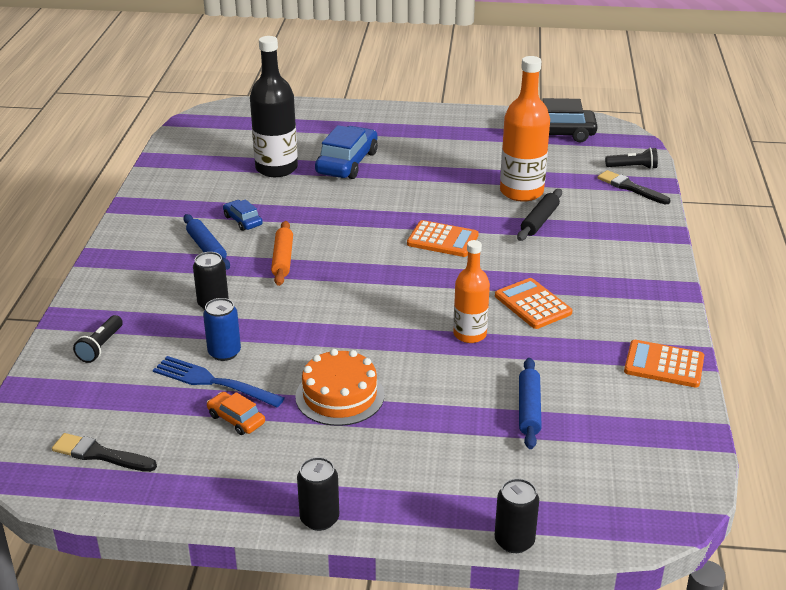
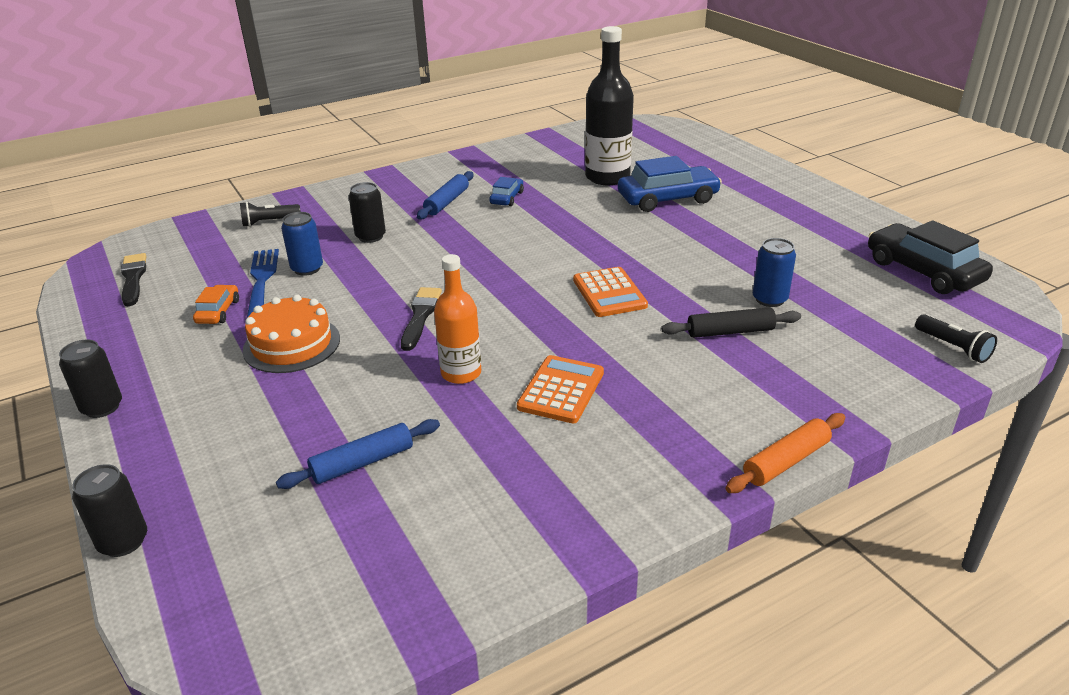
camera: 55 degrees right, 0 degrees up
orange rolling pin [271,221,293,286] -> orange rolling pin moved to [726,413,845,493]
orange bottle [500,56,550,202] -> blue can [753,238,796,307]
black brush [598,170,671,204] -> black brush moved to [401,287,442,351]
orange calculator [624,340,704,388] -> none

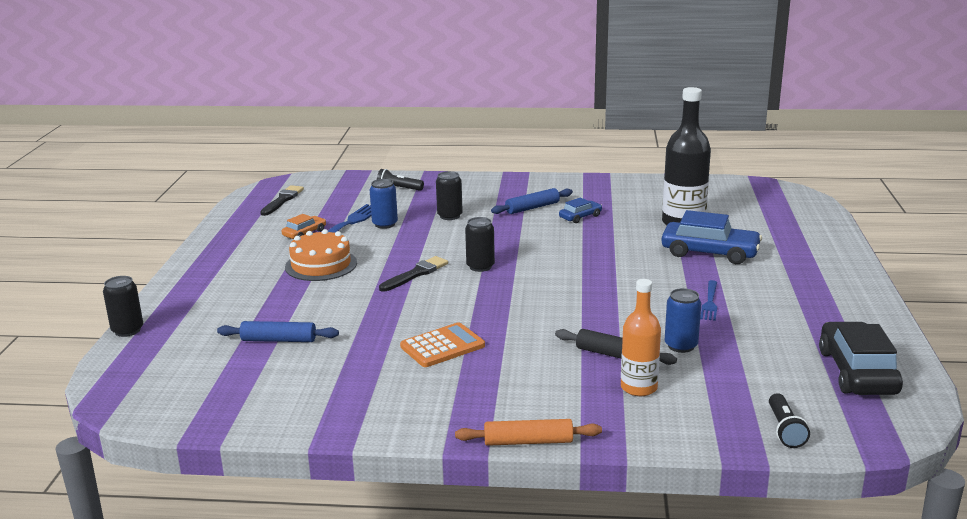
camera: 35 degrees right, 10 degrees down
black can [59,340,122,418] -> black can moved to [465,217,495,272]
orange bottle [434,254,481,384] -> orange bottle moved to [621,279,661,396]
orange calculator [573,267,648,317] -> none
none -> blue fork [700,280,717,321]

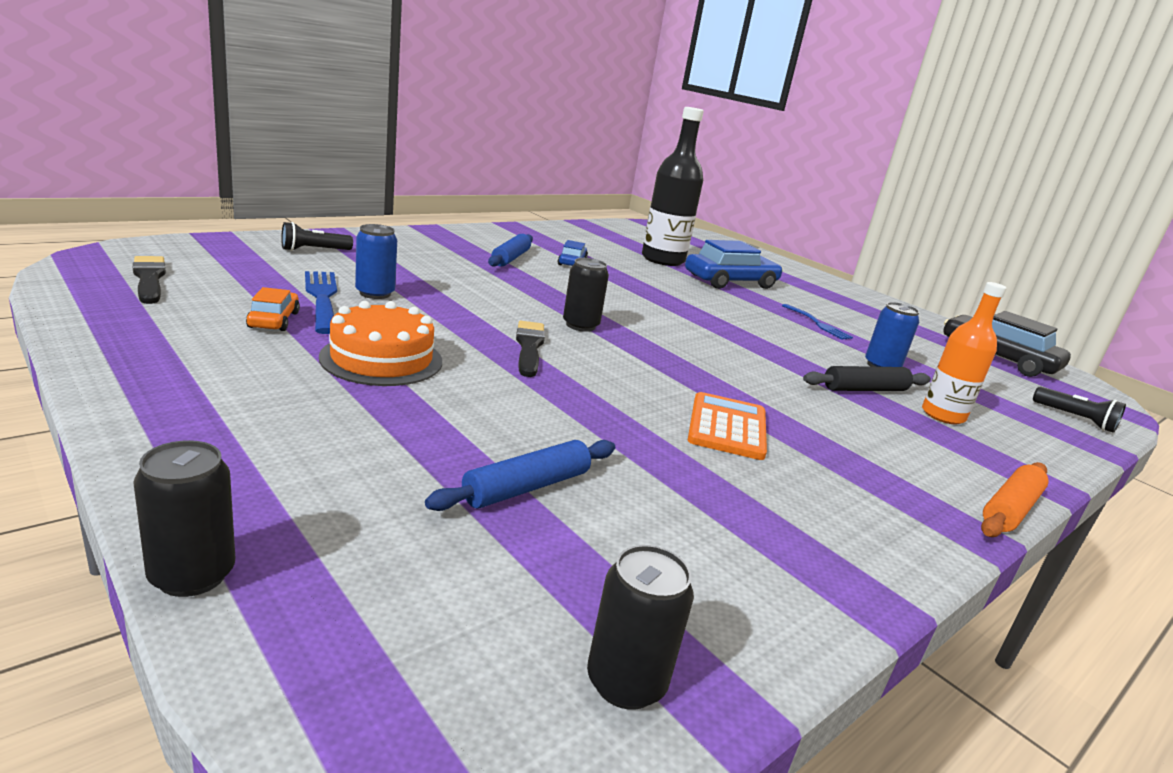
camera: 50 degrees left, 0 degrees up
black can [436,171,463,220] -> black can moved to [587,545,694,710]

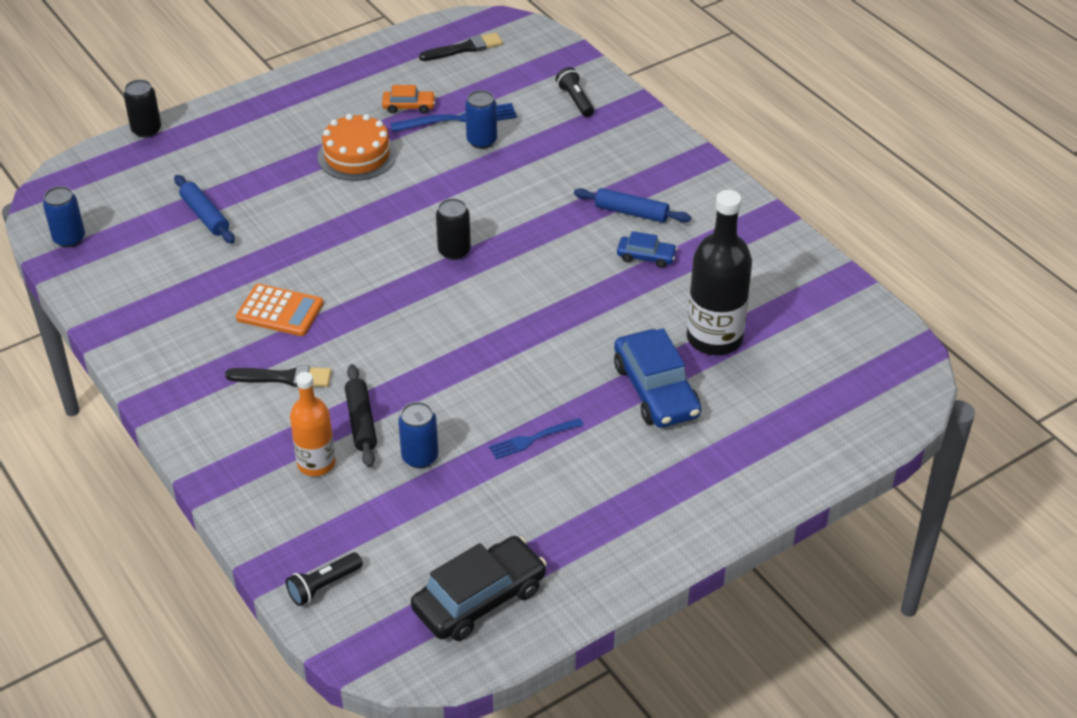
camera: 100 degrees right, 20 degrees up
black brush [516,321,545,377] -> black brush moved to [225,365,332,387]
black can [587,545,694,710] -> blue can [43,186,85,248]
orange rolling pin [981,462,1048,537] -> none

